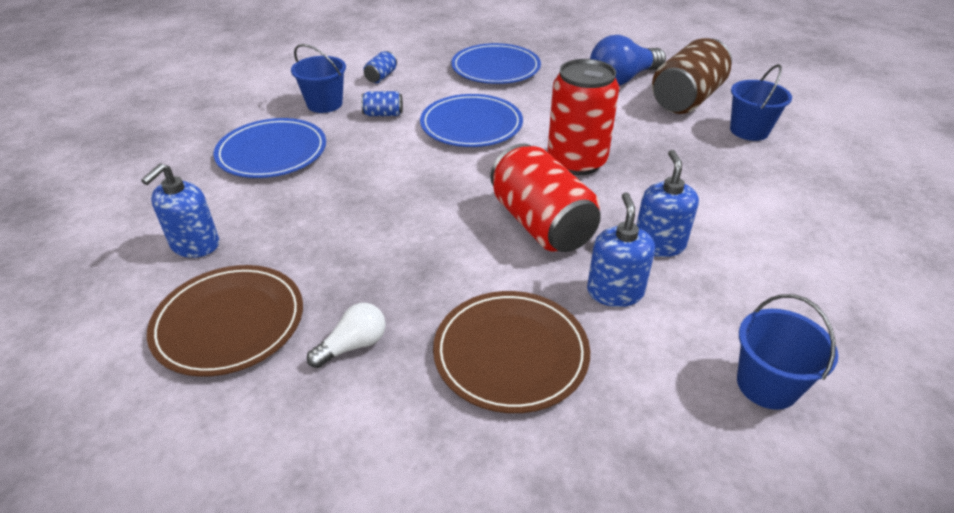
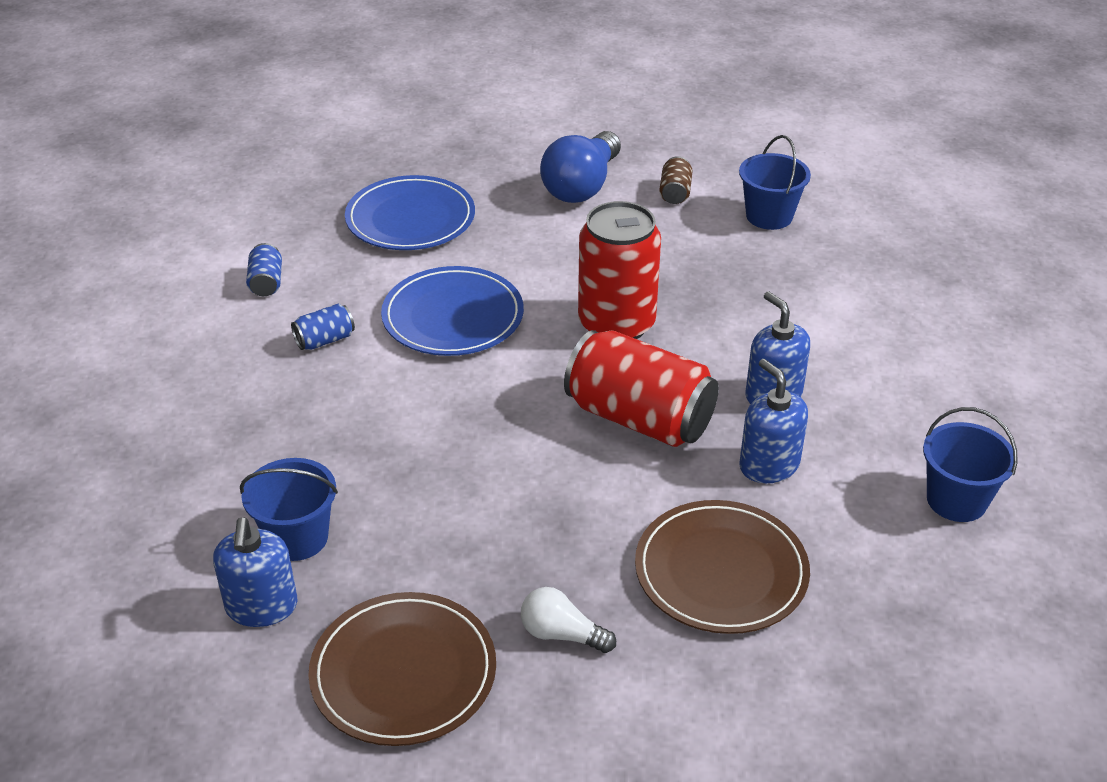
camera: 30 degrees left, 0 degrees up
blue plate [214,118,326,178] -> none
blue bucket [291,44,346,113] -> blue bucket moved to [240,458,338,561]
white light bulb [307,303,386,368] -> white light bulb turned 90 degrees counterclockwise [521,587,616,653]
brown can [652,38,732,114] -> brown can [659,156,692,204], size x0.44

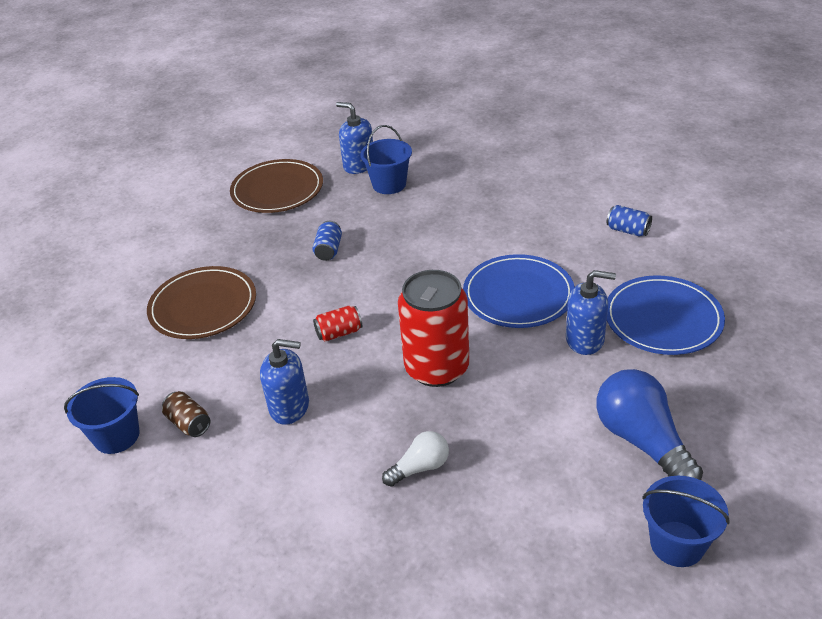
camera: 130 degrees right, 0 degrees up
blue can [291,304,355,350] -> blue can moved to [312,221,342,261]
white light bulb [521,587,616,653] -> white light bulb moved to [382,431,449,487]
red can [564,330,719,447] -> red can [313,306,362,342], size x0.44
brown can [659,156,692,204] -> brown can moved to [162,391,211,437]
blue bucket [739,135,811,230] -> blue bucket moved to [642,476,729,567]
blue soap dispenser [739,359,808,483] -> blue soap dispenser moved to [566,270,616,355]

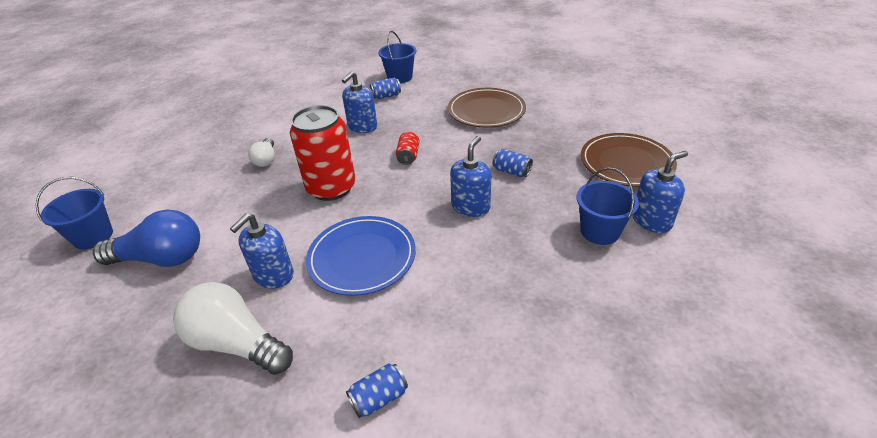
camera: 115 degrees right, 0 degrees up
brown can [162,391,211,437] -> blue can [370,77,401,99]
blue plate [607,275,725,355] -> white light bulb [173,282,293,375]
none -> blue soap dispenser [450,136,491,217]

